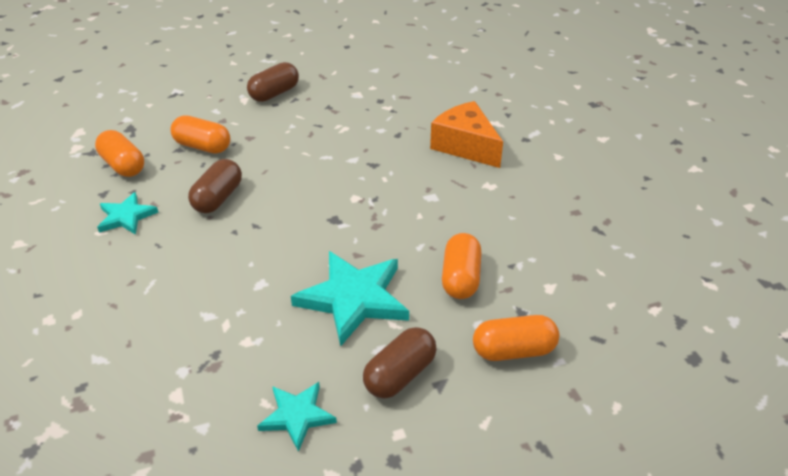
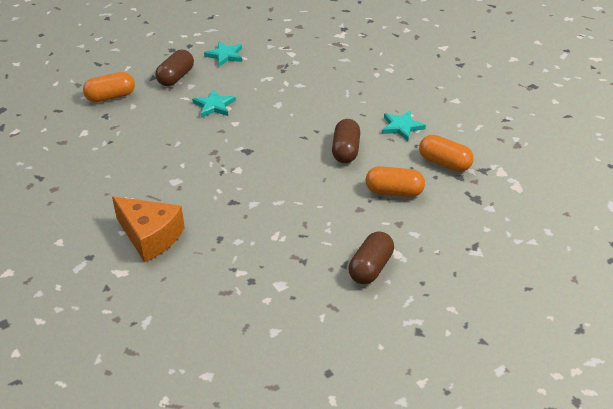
camera: 165 degrees right, 0 degrees up
turquoise star [291,251,409,347] -> turquoise star [192,89,236,118], size x0.57
orange capsule [442,233,482,299] -> none

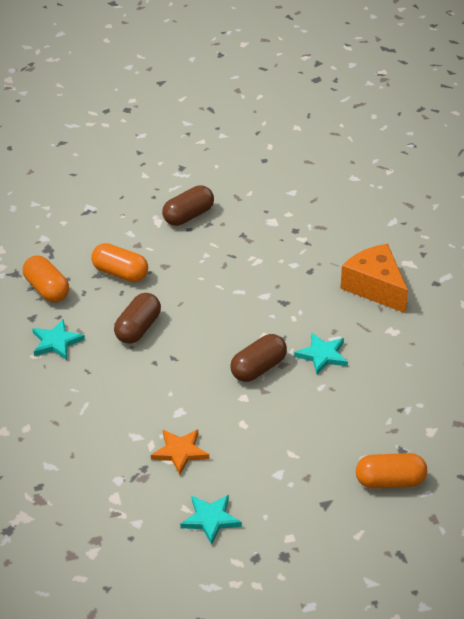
camera: 160 degrees left, 0 degrees up
brown capsule [155,50,194,86] -> brown capsule moved to [230,334,287,382]
turquoise star [192,89,236,118] -> turquoise star moved to [294,333,348,374]
none -> orange star [151,429,209,475]

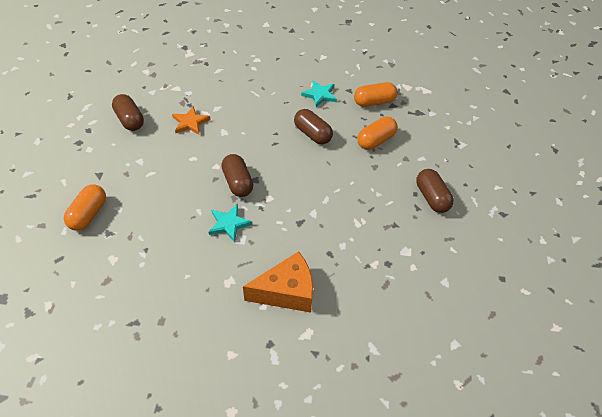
camera: 110 degrees right, 10 degrees up
turquoise star [180,495,242,545] -> brown capsule [112,94,144,131]

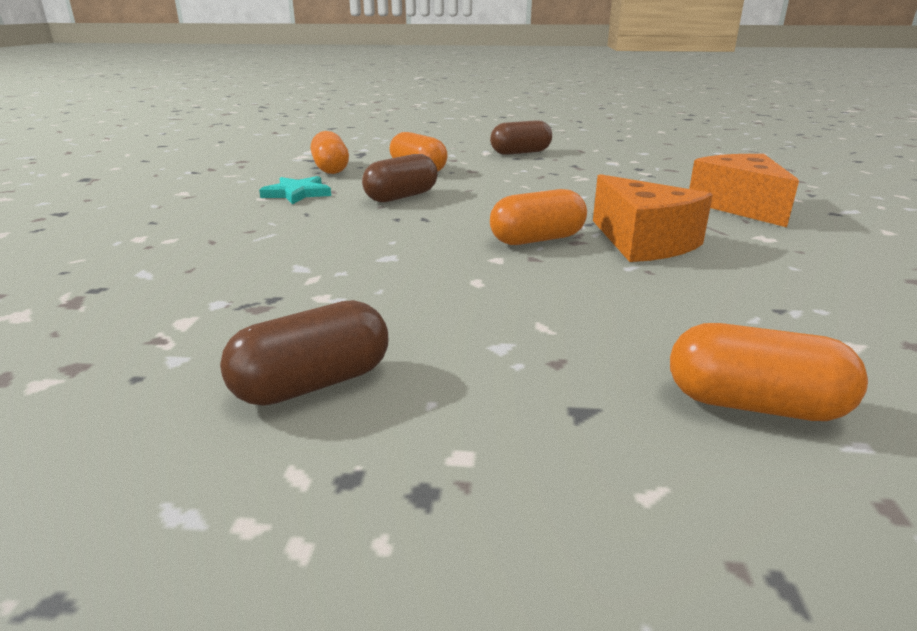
camera: 90 degrees left, 25 degrees down
orange star [172,106,210,135] -> none
turquoise star [209,204,252,242] -> orange cheese [593,174,713,262]
brown capsule [221,154,254,197] -> orange capsule [490,189,587,245]

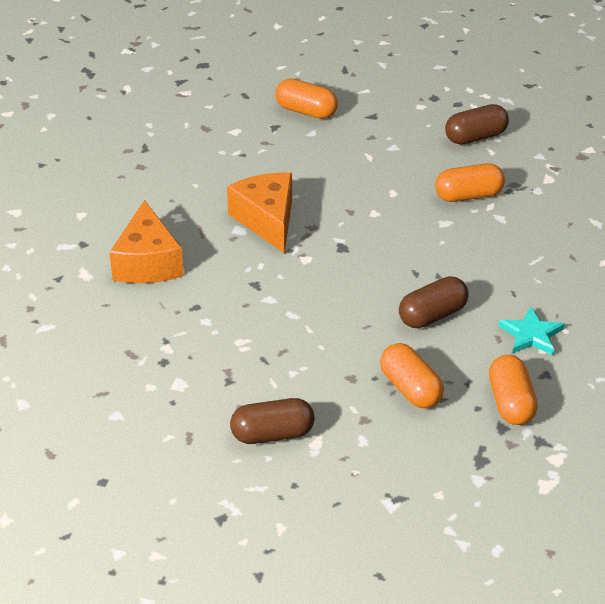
camera: 170 degrees left, 15 degrees up
orange capsule [490,189,587,245] -> orange capsule moved to [435,163,505,202]

